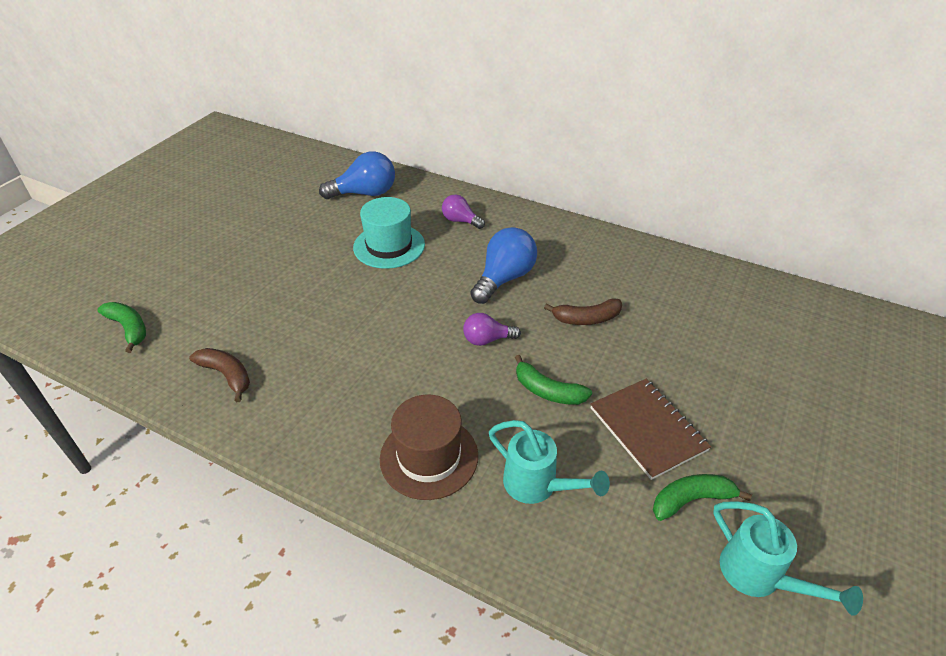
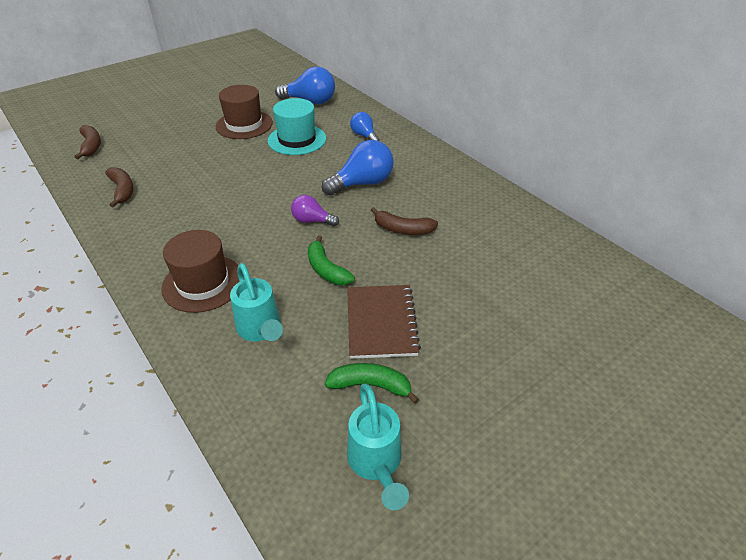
camera: 25 degrees right, 0 degrees up
green banana [97,302,146,353] -> brown banana [75,125,101,159]
purple light bulb [442,195,485,229] -> blue light bulb [350,112,380,141]
none -> brown hat [216,85,273,139]

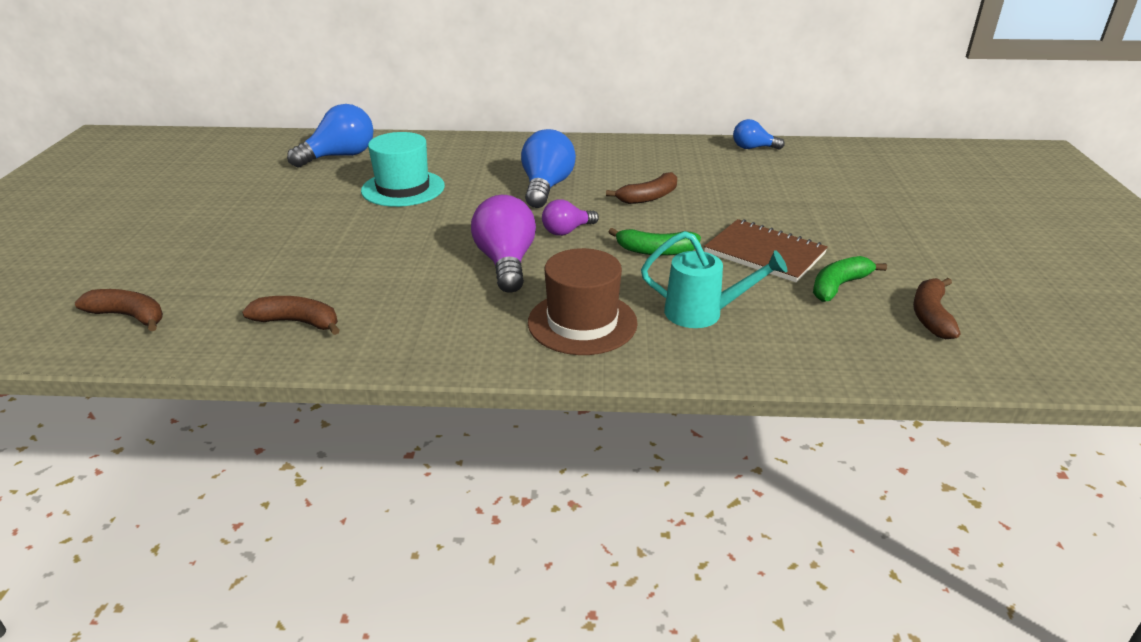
camera: 50 degrees left, 10 degrees down
brown hat [216,85,273,139] -> none
turquoise watering can [347,383,409,510] -> brown banana [913,278,961,339]
blue light bulb [350,112,380,141] -> blue light bulb moved to [733,119,785,150]
none -> purple light bulb [471,195,536,293]

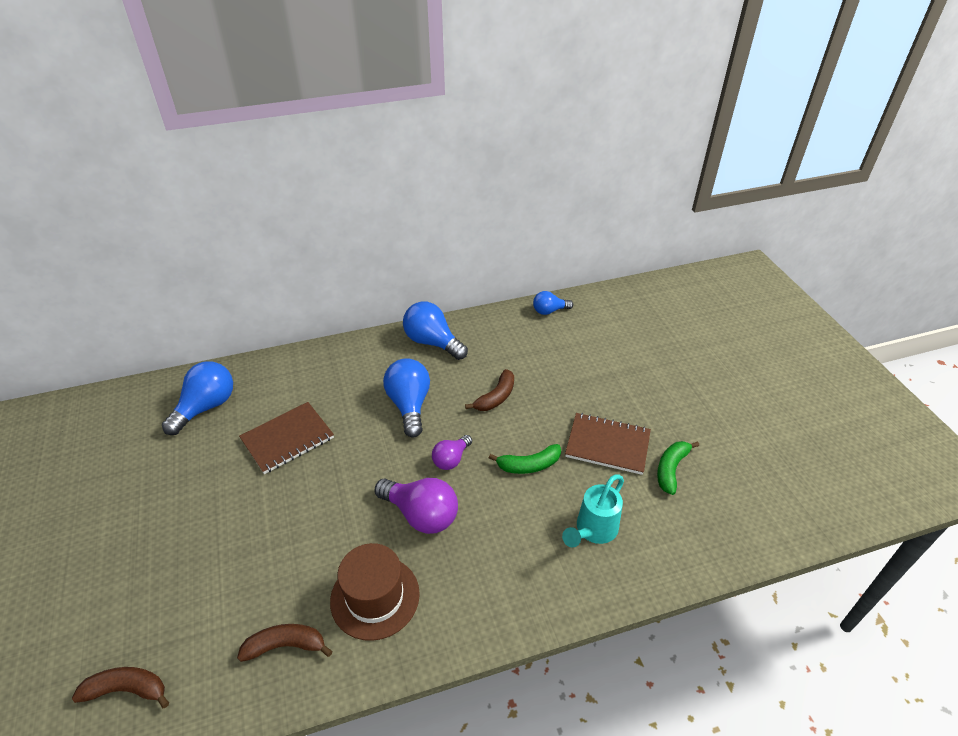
camera: 20 degrees left, 10 degrees up
turquoise hat [361,132,445,207] -> brown notebook [239,402,334,474]
purple light bulb [471,195,536,293] -> purple light bulb turned 150 degrees clockwise [374,478,458,534]
brown hat [528,248,638,355] -> brown hat moved to [330,543,420,641]
turquoise watering can [641,231,788,328] -> turquoise watering can turned 135 degrees clockwise [562,474,624,547]
brown banana [913,278,961,339] -> none
none -> blue light bulb [403,302,468,360]

